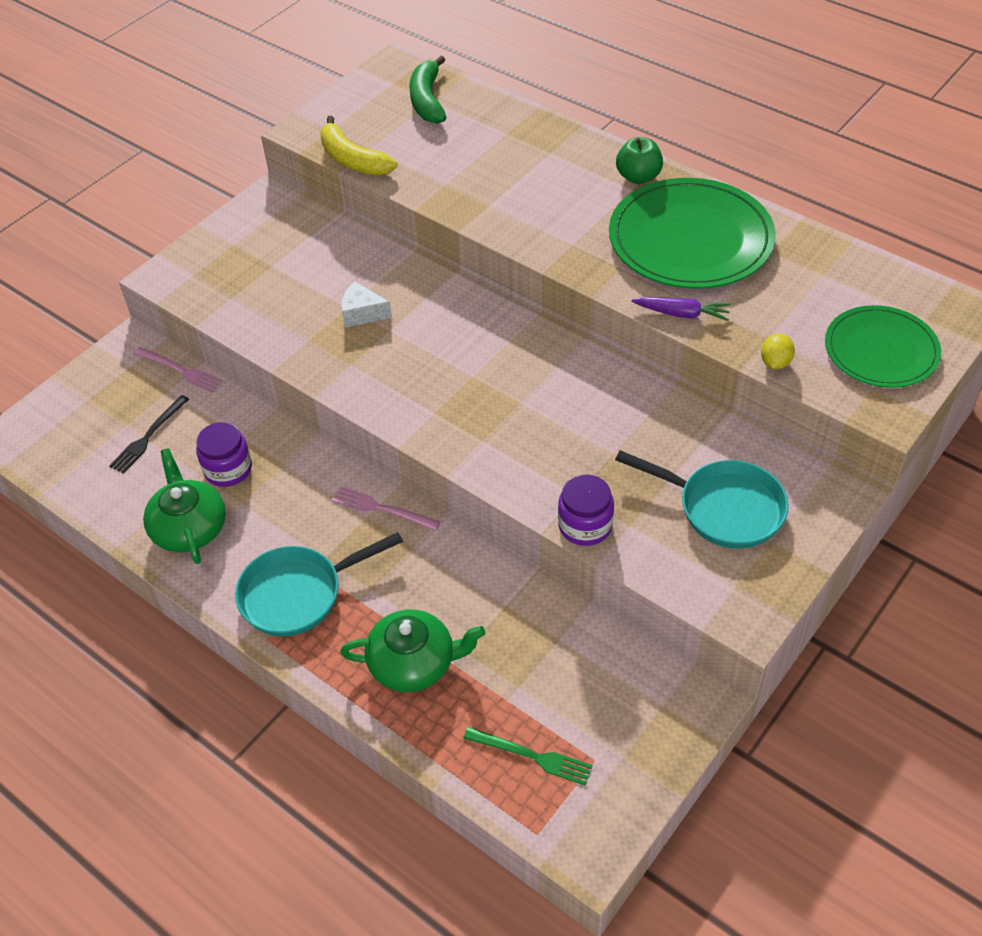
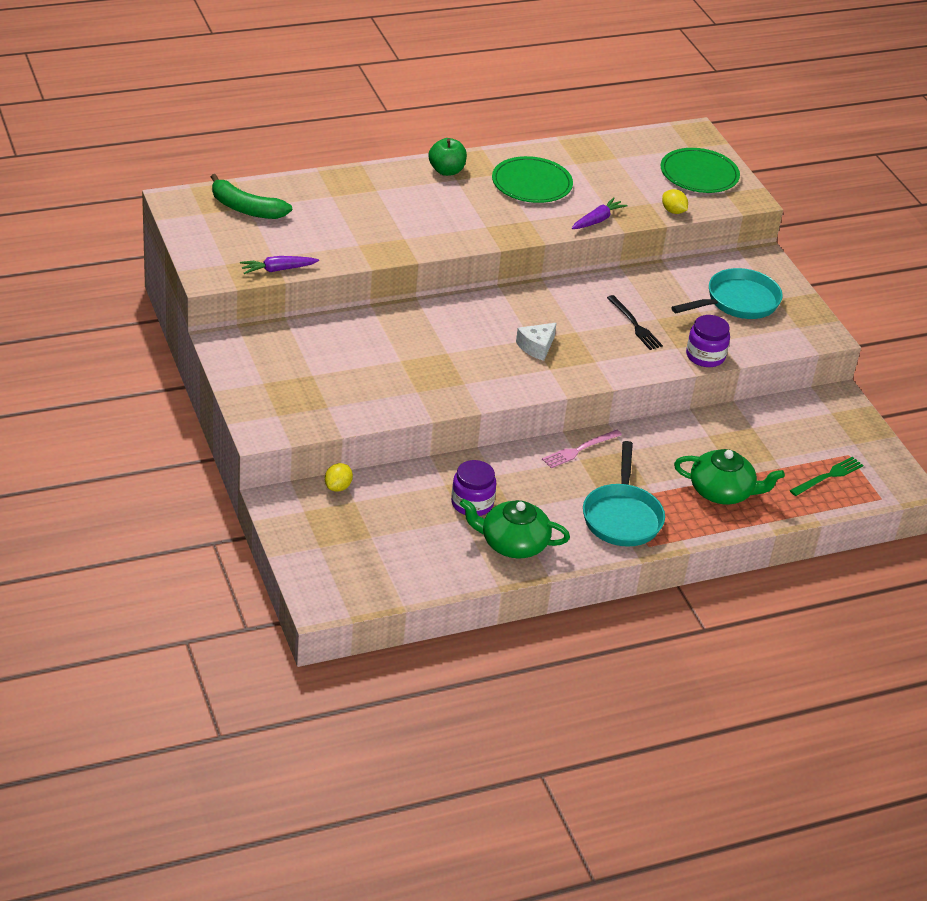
camera: 65 degrees left, 10 degrees down
black fork [109,395,189,474] -> black fork moved to [607,295,663,350]
pink fork [134,347,223,392] -> yellow lemon [325,463,353,492]
yellow banana [320,116,397,176] -> purple carrot [240,256,319,274]
green teapot [340,609,485,692] -> green teapot turned 75 degrees clockwise [674,449,785,504]
white cheese [341,282,392,328] -> white cheese moved to [516,323,556,361]
green plate [609,178,776,289] -> green plate [492,156,573,203], size x0.63

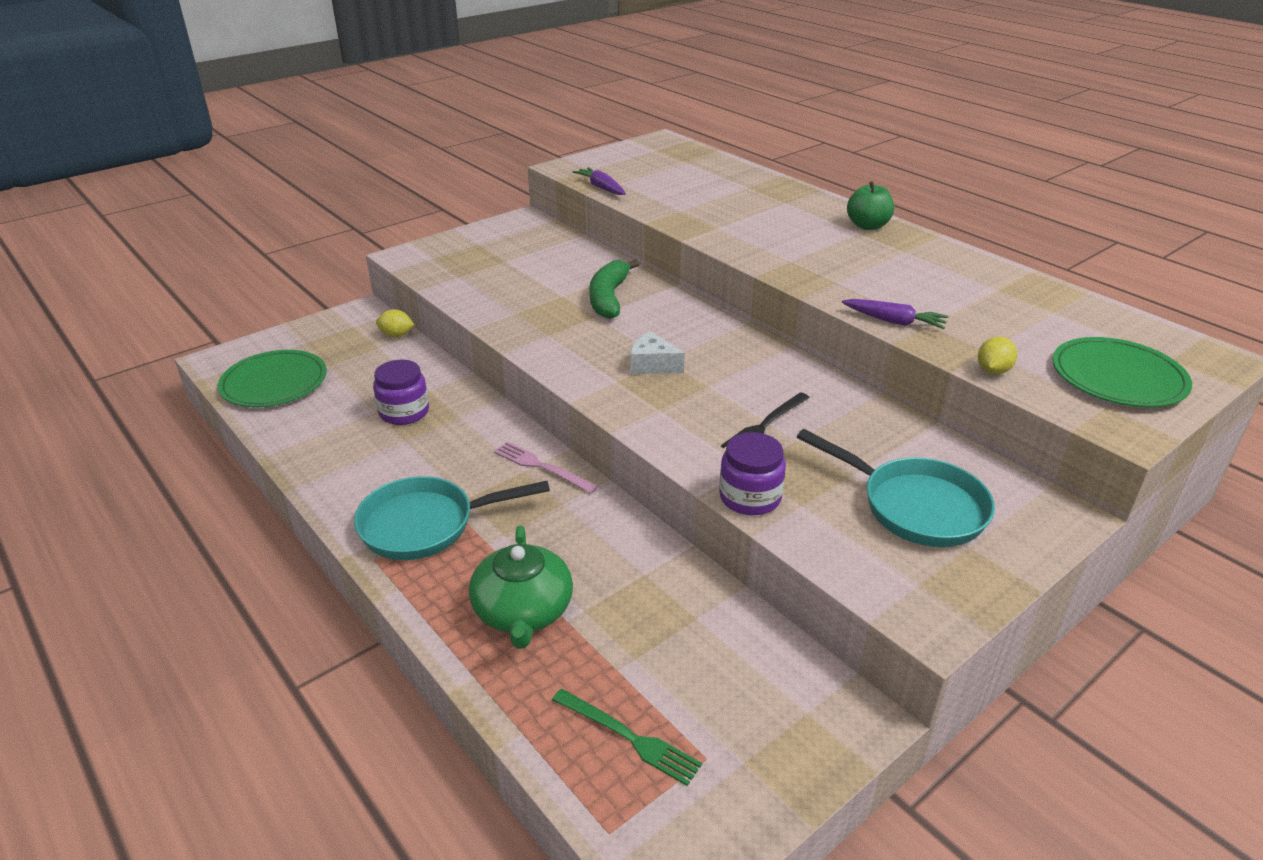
camera: 75 degrees right, 5 degrees down
green banana [211,174,292,219] -> green banana moved to [589,259,639,319]
green teapot [460,499,570,559] -> none
green plate [492,156,573,203] -> green plate moved to [218,350,327,407]

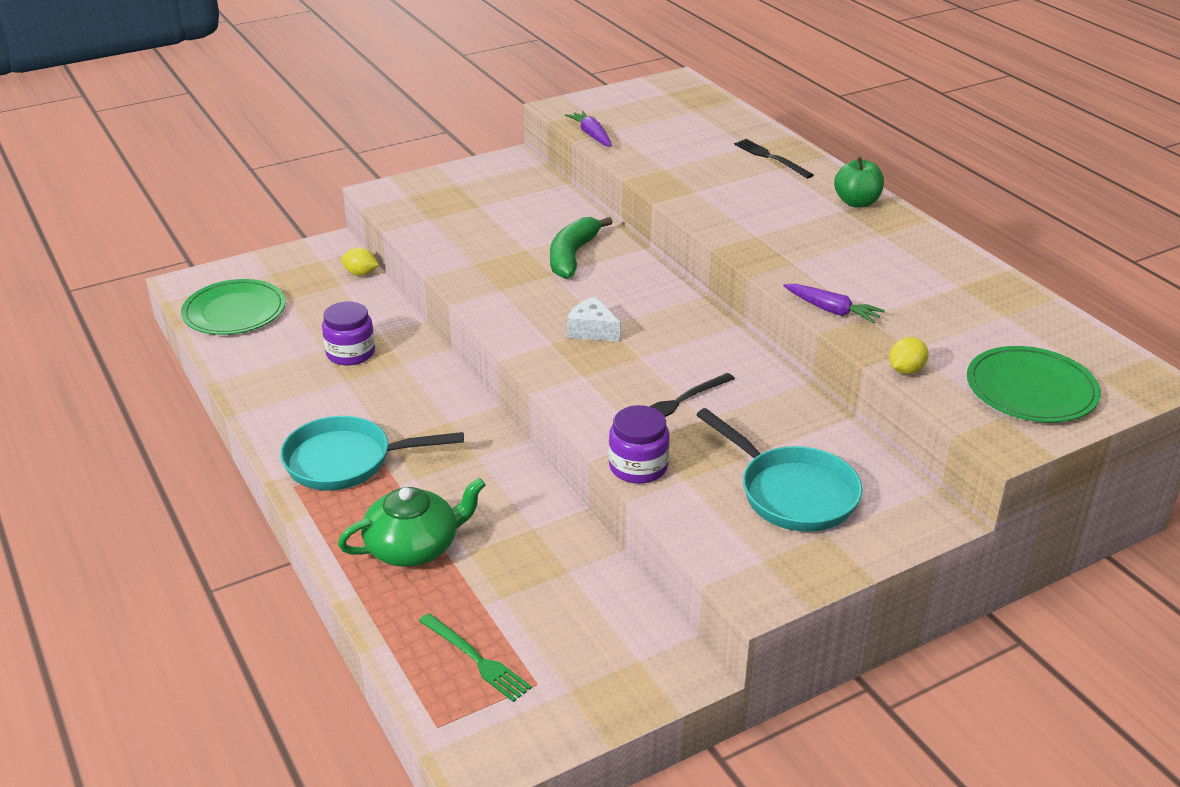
camera: 10 degrees right, 0 degrees up
green teapot [469,526,573,649] -> green teapot turned 120 degrees counterclockwise [338,478,486,567]
pink fork [494,442,598,493] -> none
none -> black fork [734,139,814,178]

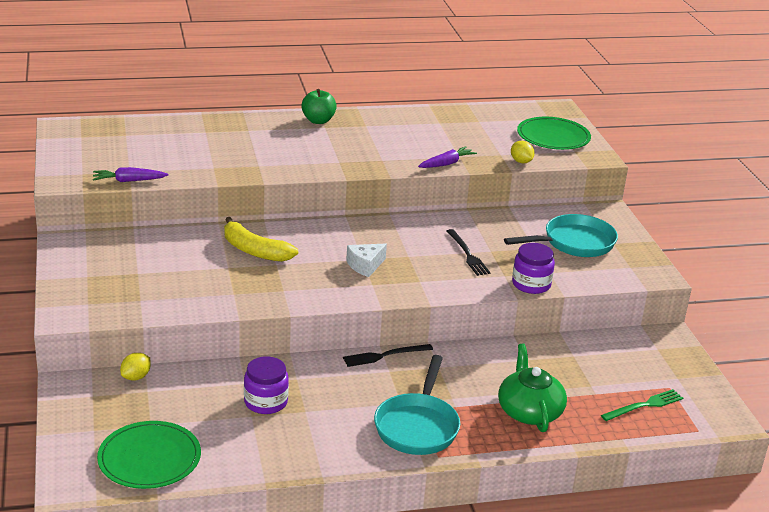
camera: 75 degrees left, 5 degrees down
green banana [550,217,613,279] -> yellow banana [224,217,298,262]
black fork [734,139,814,178] -> black fork moved to [343,344,433,367]

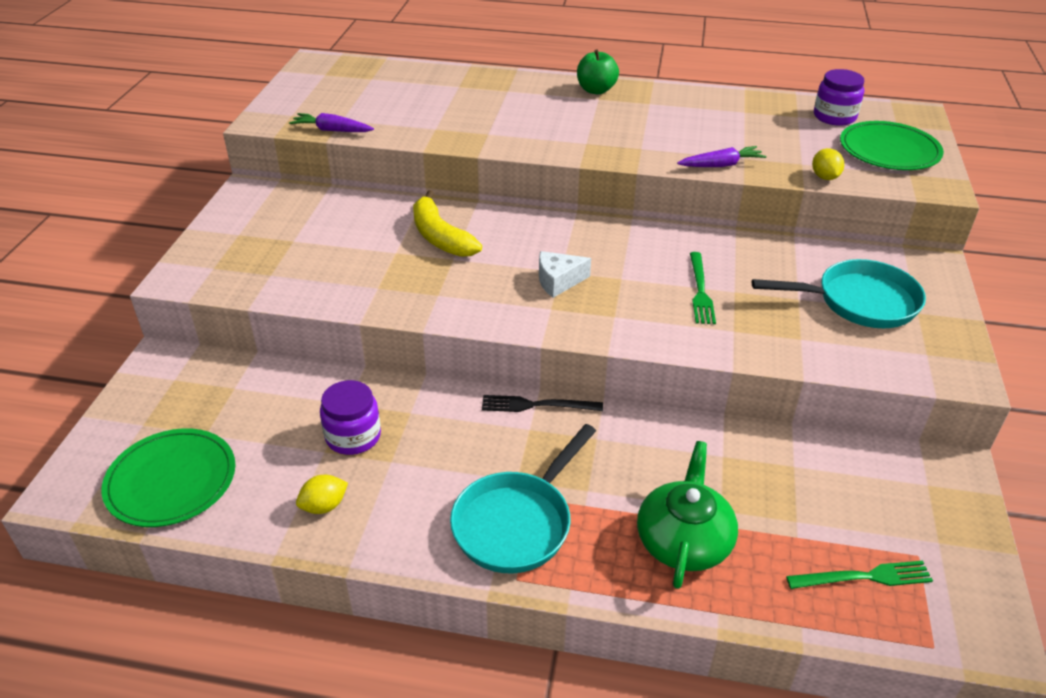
camera: 25 degrees right, 10 degrees up
yellow lemon [120,353,151,381] -> yellow lemon moved to [296,475,348,514]
black fork [447,229,491,276] -> green fork [690,252,716,324]
purple jar [512,243,555,294] -> purple jar moved to [814,69,864,126]

